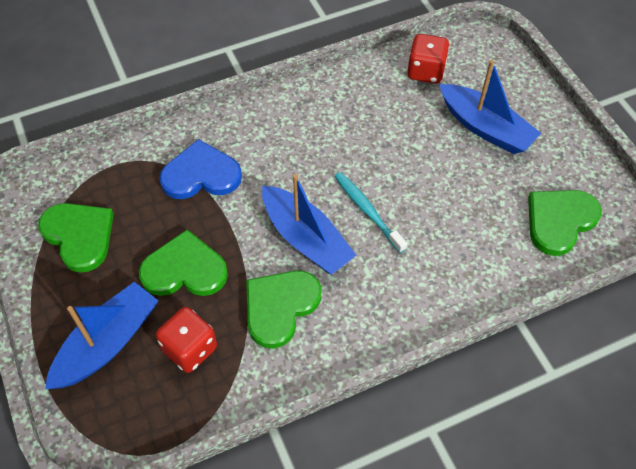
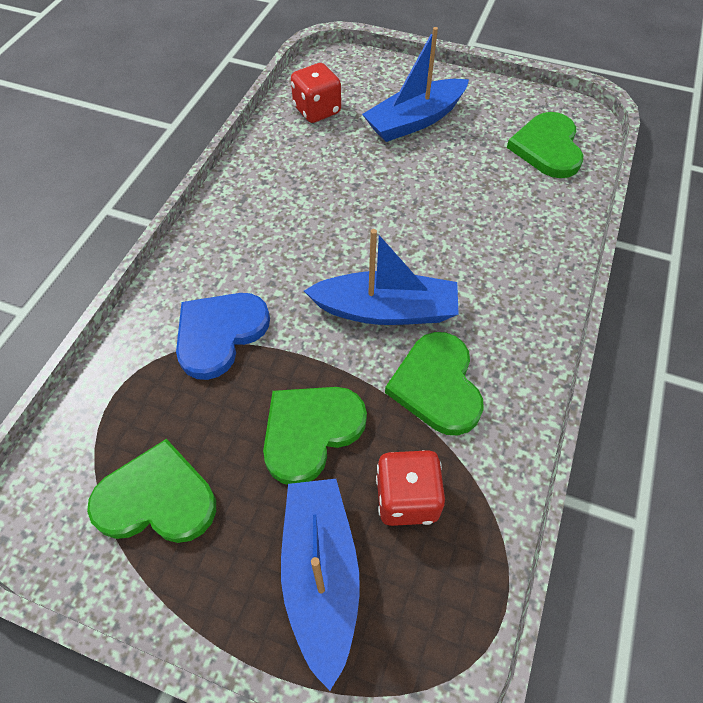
camera: 45 degrees left, 0 degrees up
turquoise toothbrush [334,172,407,253] -> none
blue boat [439,60,541,154] -> blue boat turned 150 degrees clockwise [362,27,469,142]

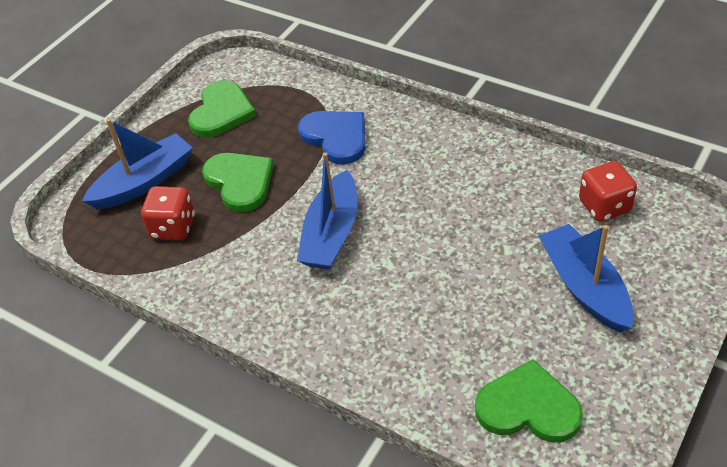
camera: 105 degrees right, 10 degrees down
blue boat [281,479,360,691] -> blue boat turned 45 degrees counterclockwise [82,119,193,210]
green heart [385,332,484,435] -> none

